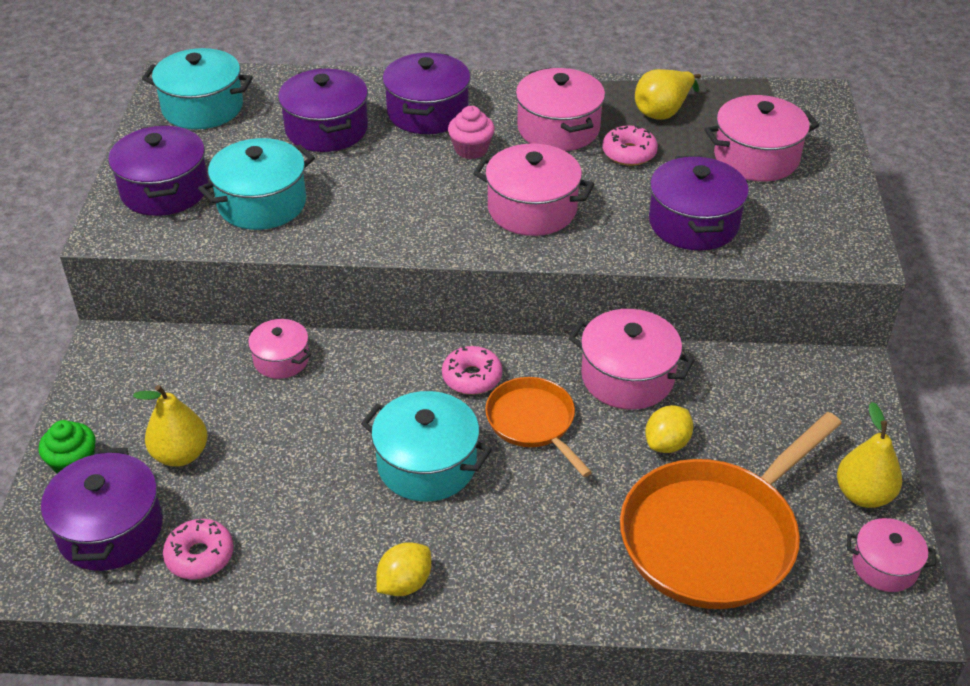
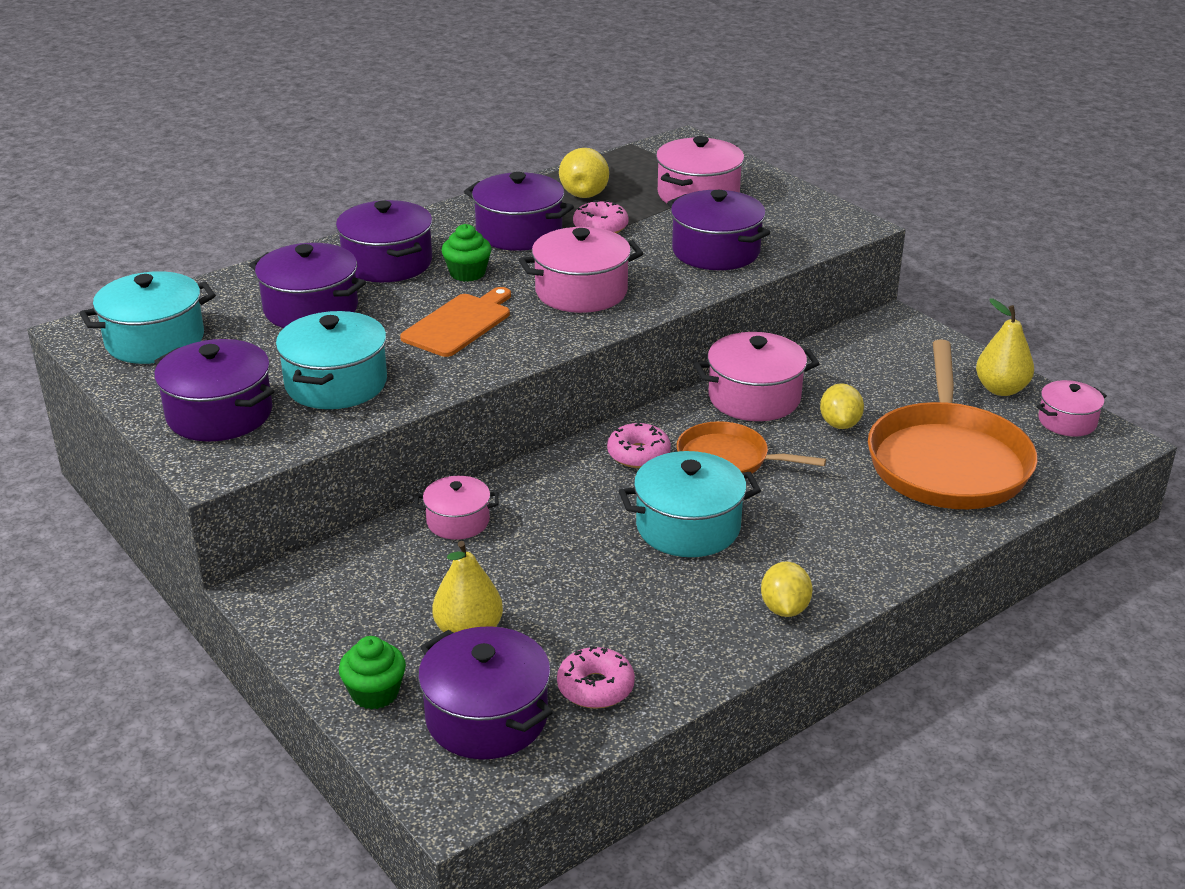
camera: 40 degrees left, 10 degrees down
pink cupcake [448,106,495,159] -> green cupcake [441,224,491,282]
pink pot [516,68,605,151] -> purple pot [464,172,574,251]
none -> orange cutting board [400,287,511,357]

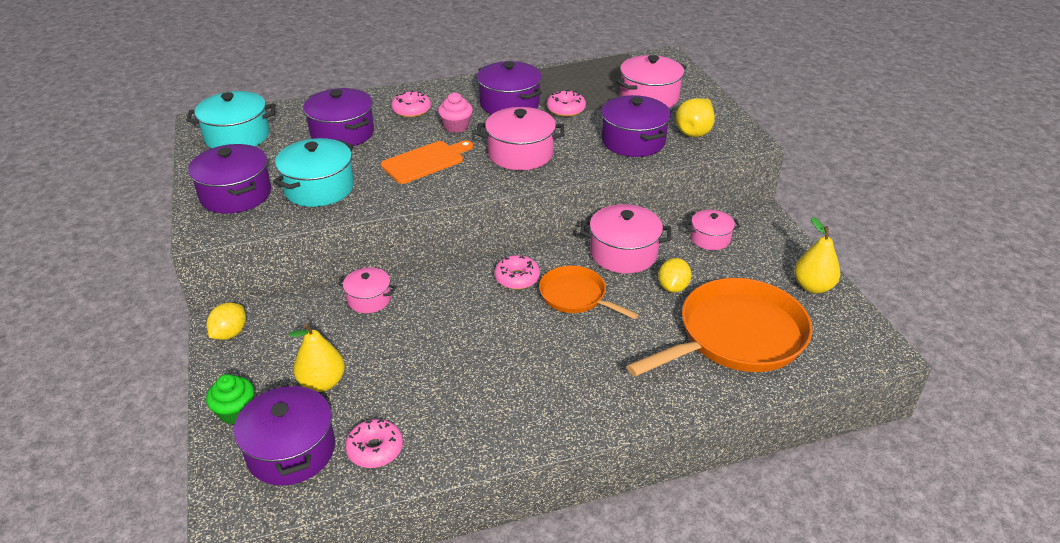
camera: 20 degrees right, 5 degrees up
purple pot [336,200,433,282] -> pink donut [391,91,431,118]
green cupcake [441,224,491,282] -> pink cupcake [438,93,473,133]
yellow pear [559,148,609,198] -> yellow pear moved to [676,98,715,137]
turquoise pot [619,451,761,557] -> none
yellow lemon [761,561,813,617] -> yellow lemon moved to [207,303,246,340]
orange pan [868,339,1037,509] -> orange pan turned 150 degrees counterclockwise [627,278,812,377]
pink pot [1037,380,1107,436] -> pink pot moved to [685,210,740,250]

